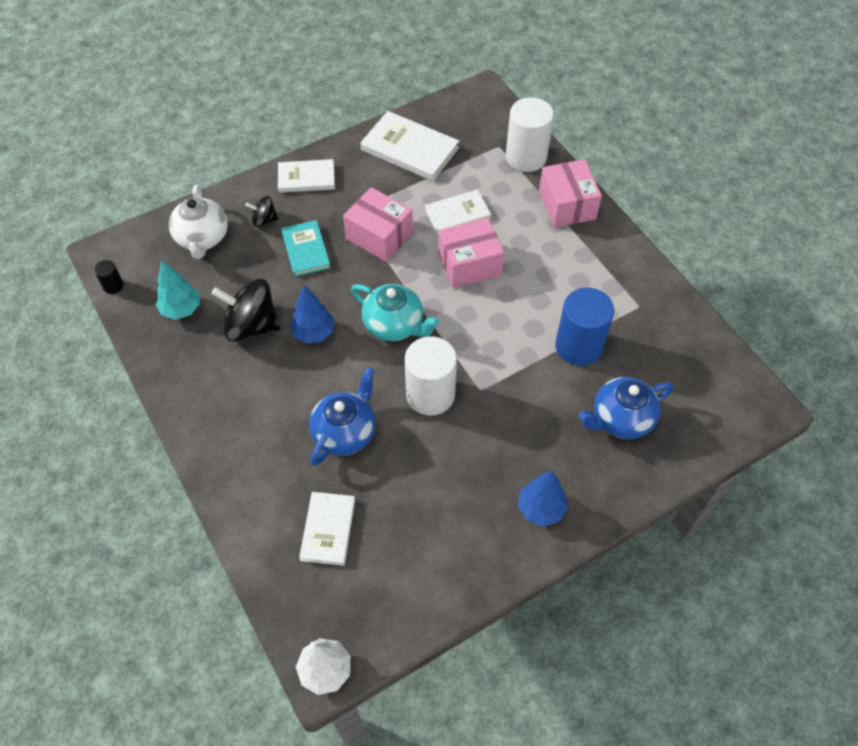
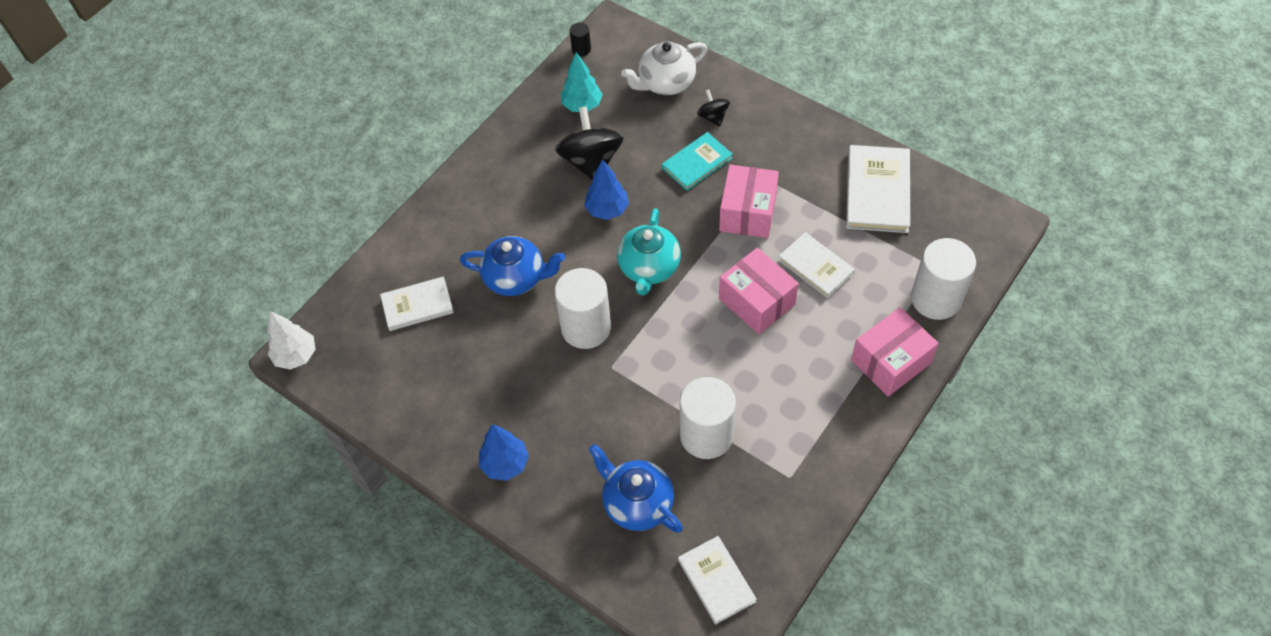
camera: 70 degrees right, 0 degrees up
white book [278,159,335,193] -> white book moved to [678,536,757,624]
blue cylinder [555,288,614,366] -> white cylinder [680,377,736,459]

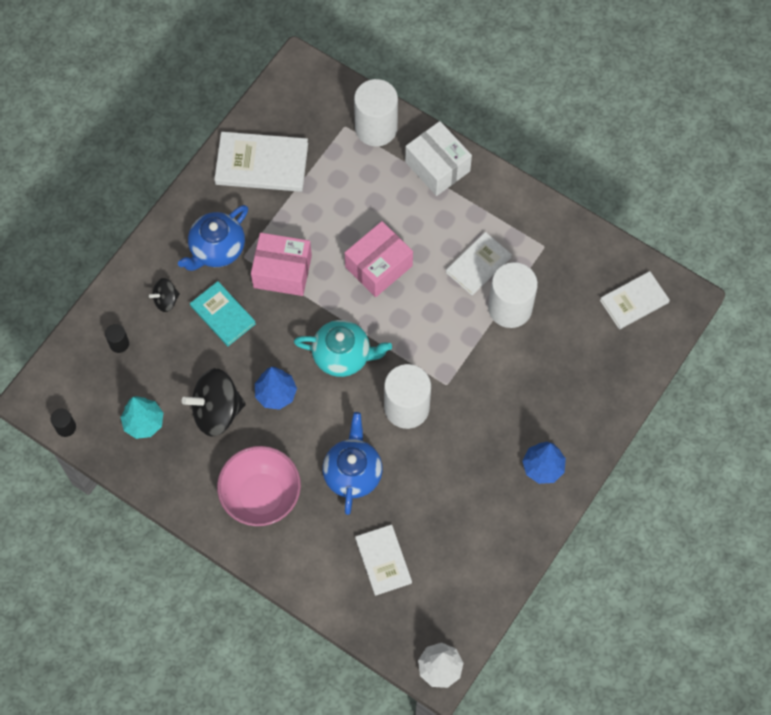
camera: 95 degrees left, 10 degrees up
blue teapot [589,444,683,533] -> blue teapot moved to [178,205,248,271]
white teapot [621,41,708,95] -> black cylinder [105,324,129,353]
white book [778,232,855,298] -> white book moved to [446,232,512,295]
pink box [851,307,939,396] -> white box [405,121,472,196]
none -> pink bowl [217,446,301,526]

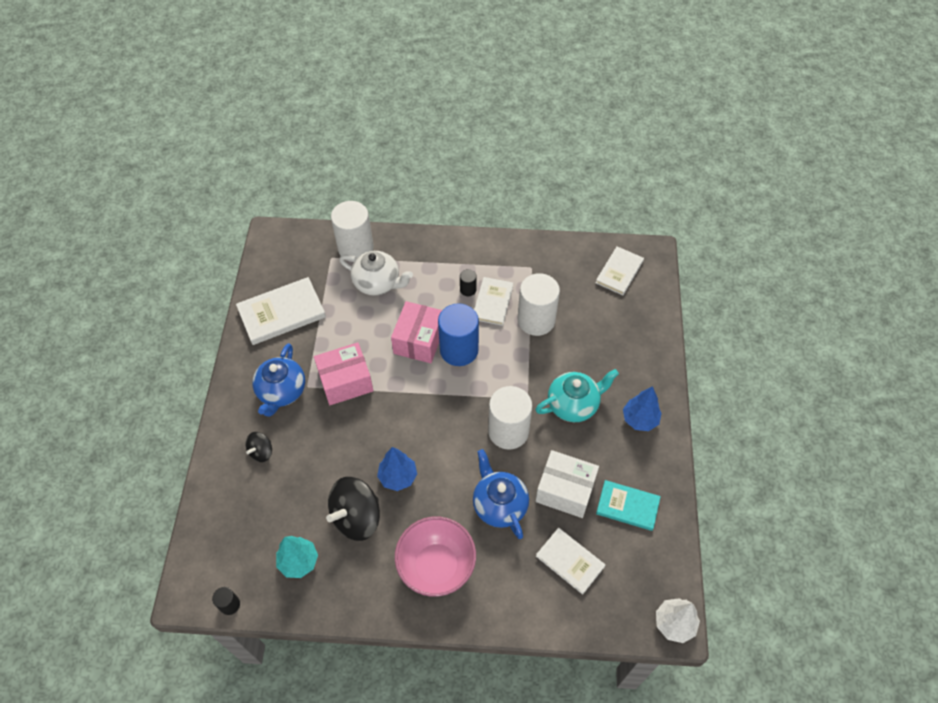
camera: 30 degrees left, 10 degrees down
black cylinder [105,324,129,353] -> black cylinder moved to [460,269,477,296]
turquoise book [190,281,256,346] -> turquoise book moved to [596,480,661,531]
turquoise teapot [294,320,392,377] -> turquoise teapot moved to [535,369,619,422]
white box [405,121,472,196] -> white box moved to [535,450,599,518]
none -> white teapot [339,251,413,296]
none -> blue cylinder [438,303,479,366]

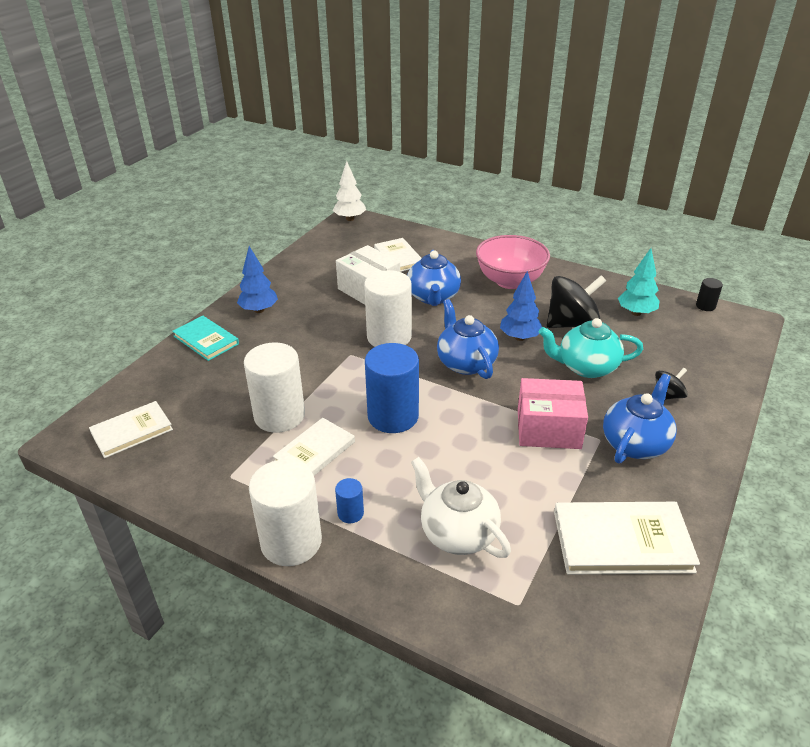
camera: 155 degrees left, 20 degrees down
white cylinder [331,201,374,262] -> white cylinder moved to [249,459,322,566]
pink box [391,301,442,363] -> none
black cylinder [460,269,477,296] -> none
turquoise teapot [535,369,619,422] -> turquoise teapot moved to [539,318,643,378]
turquoise book [596,480,661,531] -> turquoise book moved to [172,316,239,361]
none -> blue cylinder [335,478,364,523]
none -> blue teapot [437,299,499,379]

